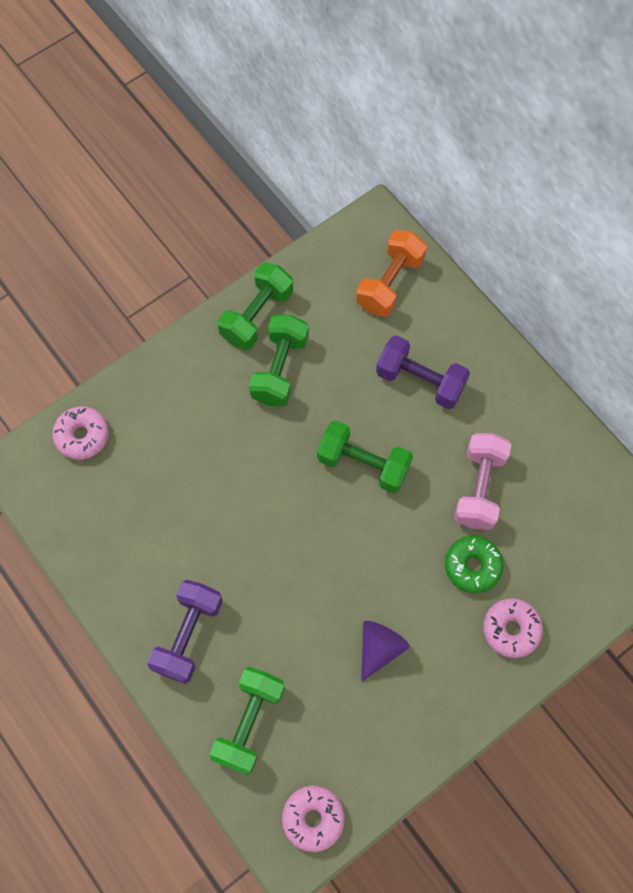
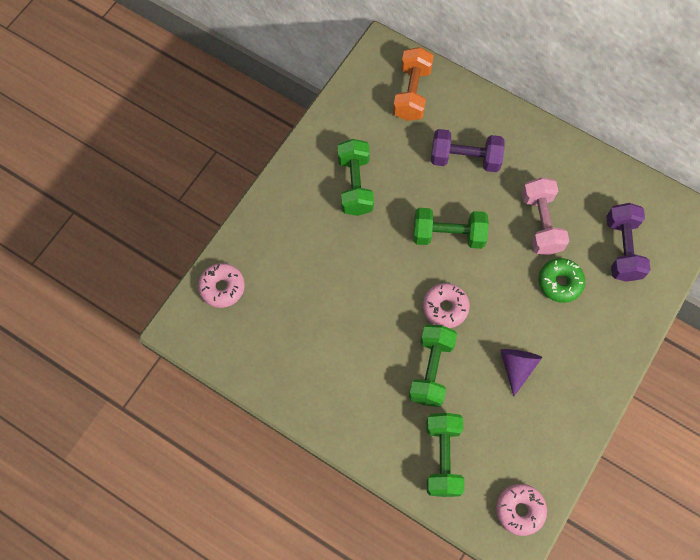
camera: 20 degrees left, 0 degrees up
purple dumbbell [147,580,223,684] -> purple dumbbell moved to [606,203,651,282]
green dumbbell [218,262,293,350] -> green dumbbell moved to [409,325,457,407]
pink donut [483,598,543,658] -> pink donut moved to [423,283,470,328]

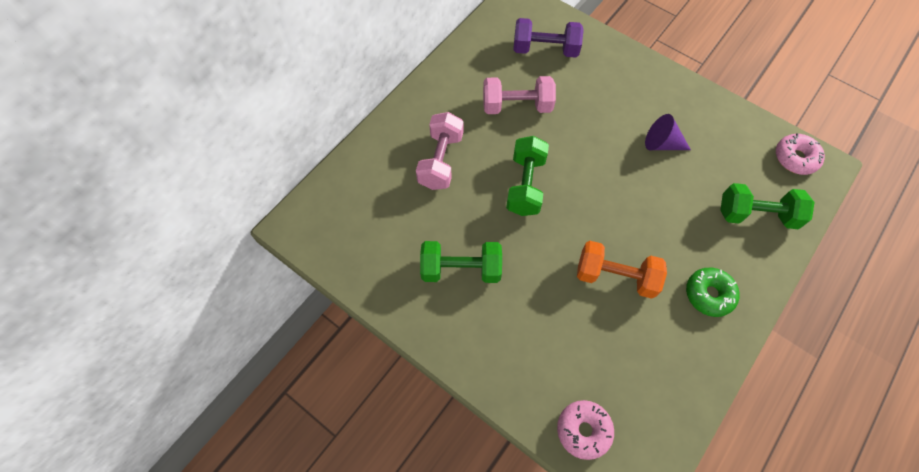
camera: 85 degrees left, 5 degrees down
orange dumbbell [393,47,434,121] -> orange dumbbell moved to [577,241,667,299]
green dumbbell [409,325,457,407] -> none
pink donut [423,283,470,328] -> none
purple dumbbell [431,129,505,172] -> pink dumbbell [416,112,464,190]
green donut [539,258,585,303] -> green donut moved to [686,268,739,317]

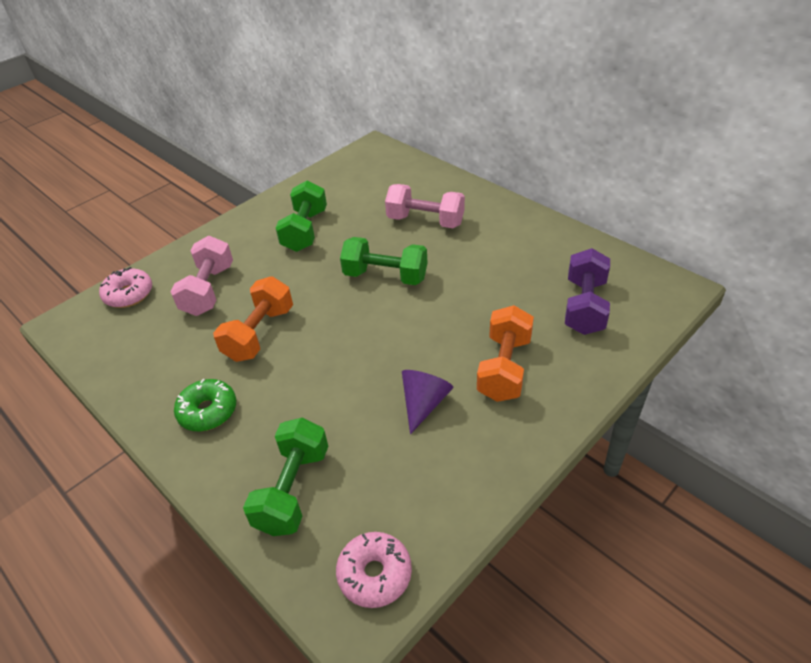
camera: 100 degrees right, 20 degrees down
pink dumbbell [483,76,556,114] -> pink dumbbell moved to [171,236,233,316]
none -> orange dumbbell [477,305,534,402]

